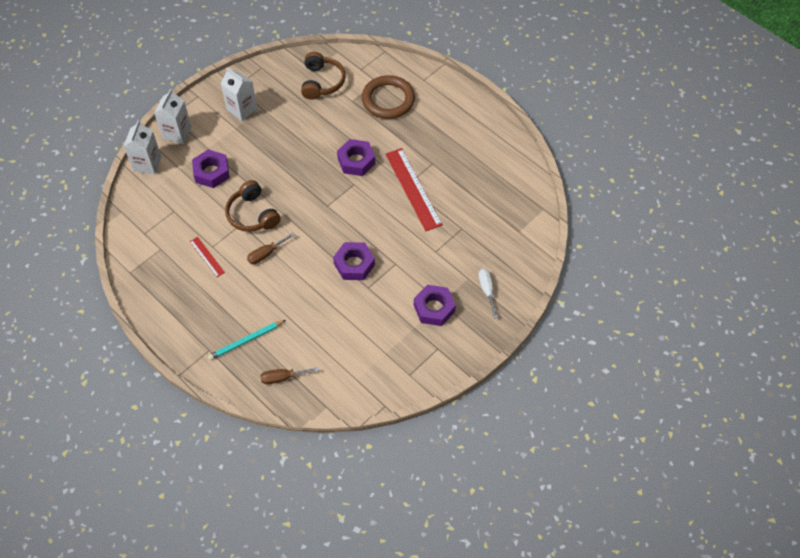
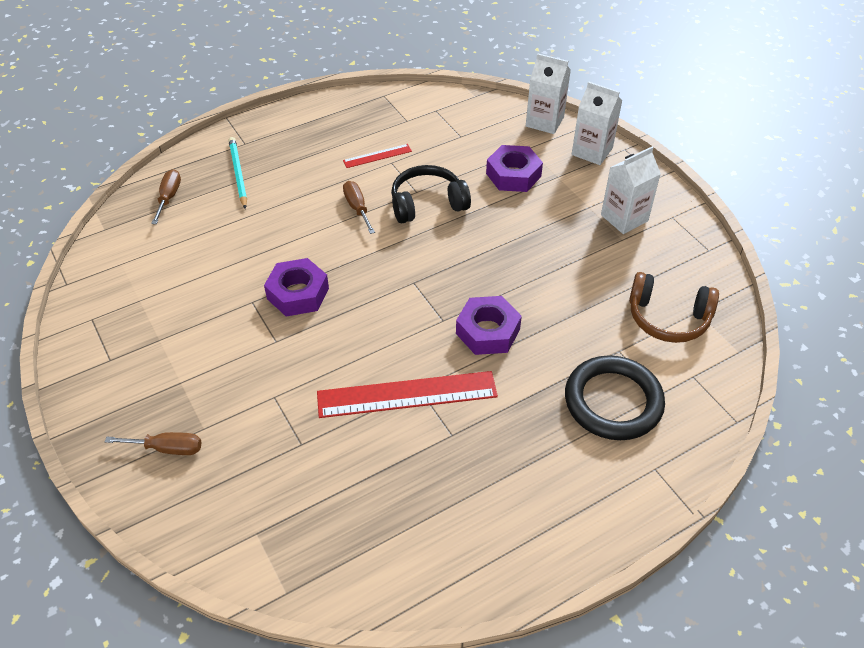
camera: 105 degrees right, 10 degrees down
brown headphones [225,180,280,232] -> black headphones [391,165,471,223]
brown ring [362,75,415,119] -> black ring [565,355,665,440]
purple nut [414,285,456,326] -> none
white screwdriver [478,269,498,319] -> brown screwdriver [105,432,201,455]

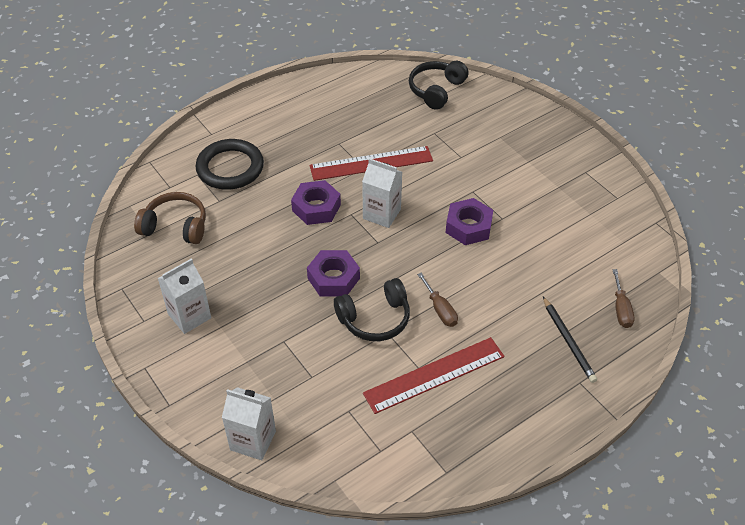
camera: 175 degrees right, 0 degrees up
brown screwdriver [105,432,201,455] -> none
turquoise pencil [229,137,247,209] -> black pencil [543,297,597,383]
red ruler [343,144,412,168] -> red ruler [363,337,505,414], size x2.03
purple nut [486,145,543,192] -> purple nut moved to [307,250,360,297]
white carton [572,81,622,165] -> white carton moved to [362,158,402,228]
none -> black headphones [409,61,469,110]

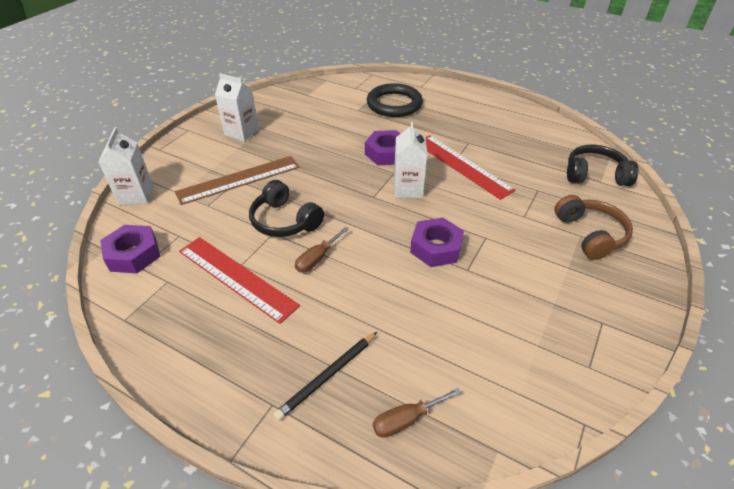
camera: 65 degrees right, 5 degrees down
brown headphones [134,192,206,244] -> brown headphones moved to [555,195,633,260]
purple nut [307,250,360,297] -> purple nut moved to [100,225,160,273]
none -> brown ruler [175,156,299,205]

